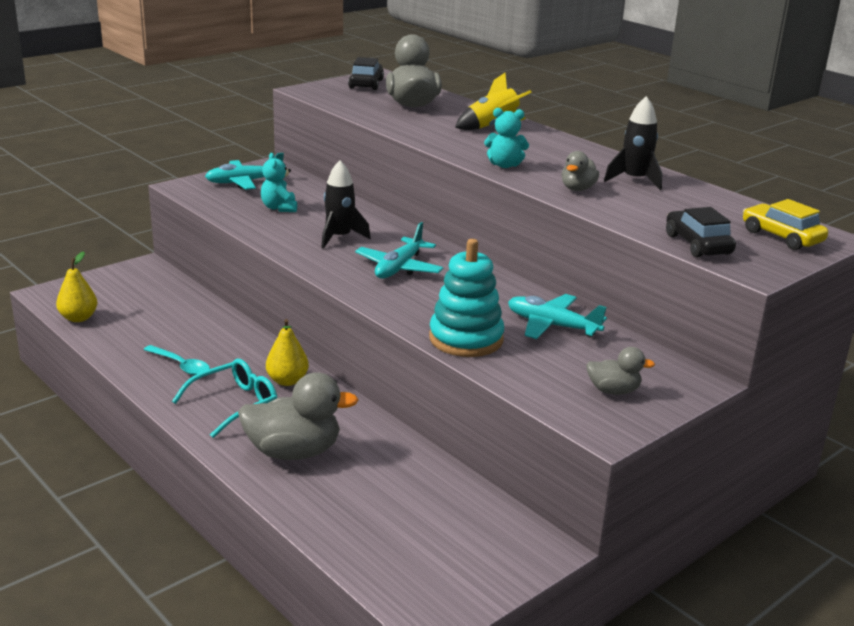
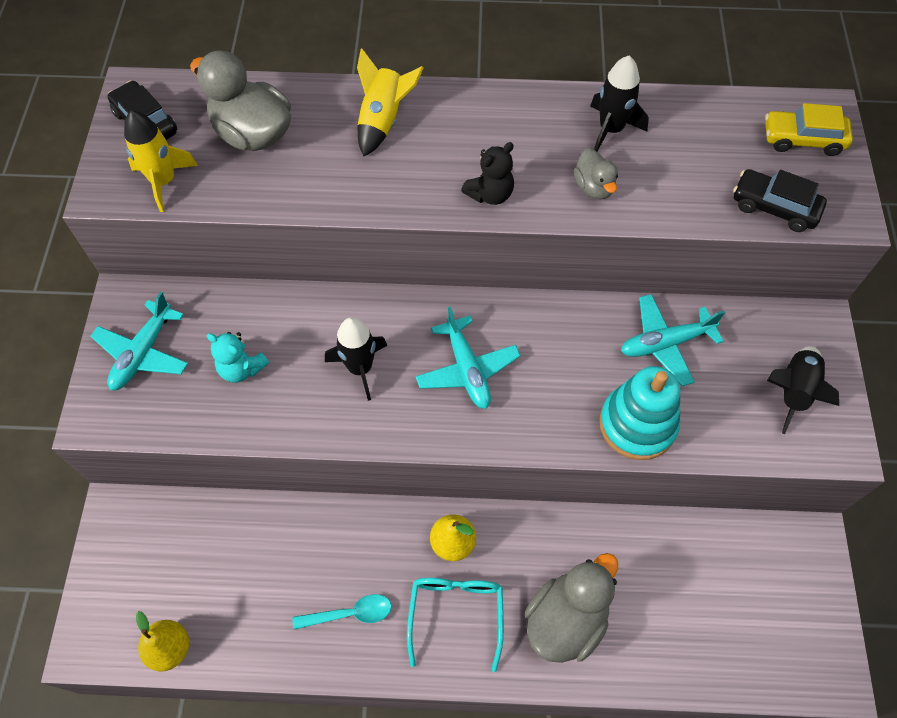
camera: 45 degrees left, 35 degrees up
turquoise teddy bear [484,108,529,168] -> black teddy bear [461,142,514,205]
grey duck [586,347,655,395] -> black rocket [767,346,839,434]
none -> yellow rocket [124,110,198,212]

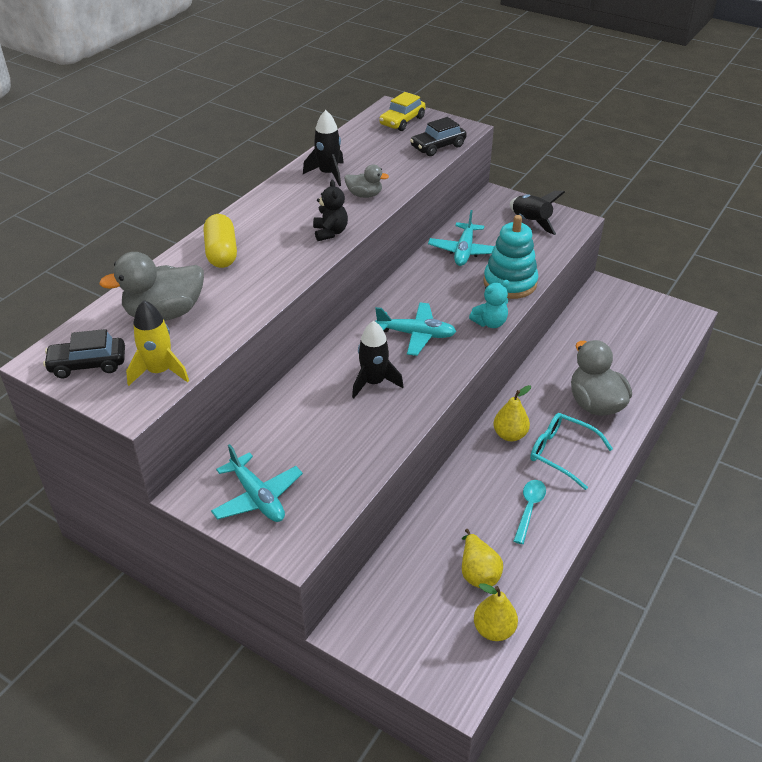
camera: 60 degrees left, 20 degrees down
turquoise teddy bear [207,332,269,383] -> turquoise teddy bear moved to [469,280,509,328]
yellow rocket [357,48,424,157] -> yellow capsule [204,214,237,268]
none -> yellow pear [462,529,503,588]

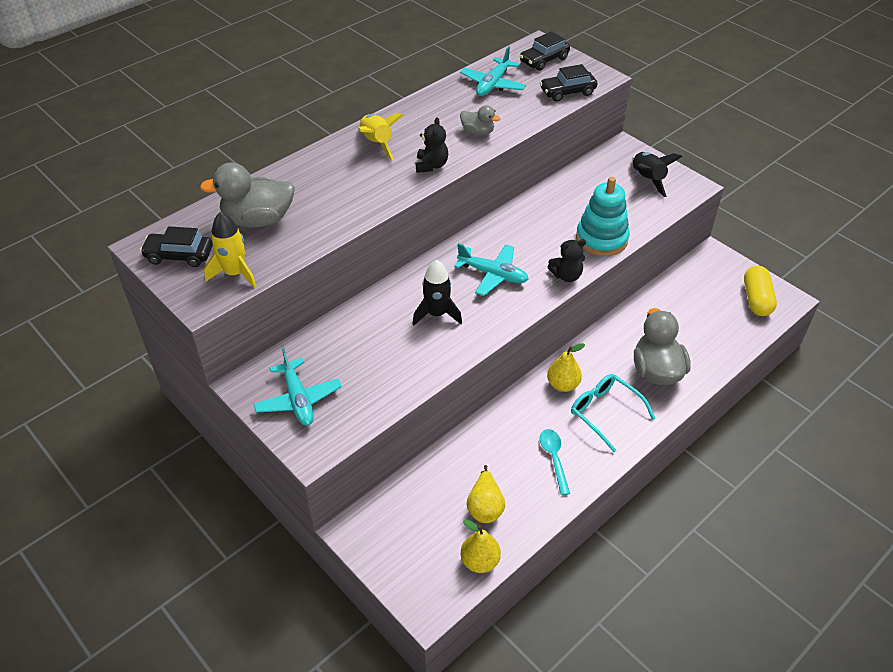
camera: 15 degrees right, 5 degrees up
yellow capsule [204,214,237,268] -> yellow capsule moved to [744,266,777,316]
black rocket [303,110,344,186] -> none
yellow car [379,92,426,131] -> black car [520,31,570,71]
turquoise plane [428,210,494,266] -> turquoise plane moved to [460,46,526,96]
turquoise teddy bear [469,280,509,328] -> black teddy bear [547,239,586,282]
turquoise spoon [514,480,546,544] -> turquoise spoon turned 45 degrees counterclockwise [540,429,570,495]
none -> yellow rocket [358,113,404,160]

